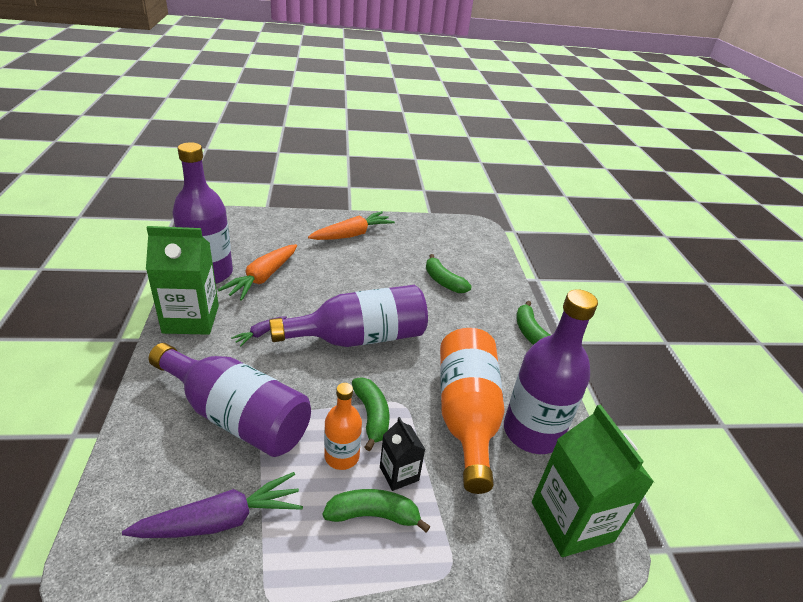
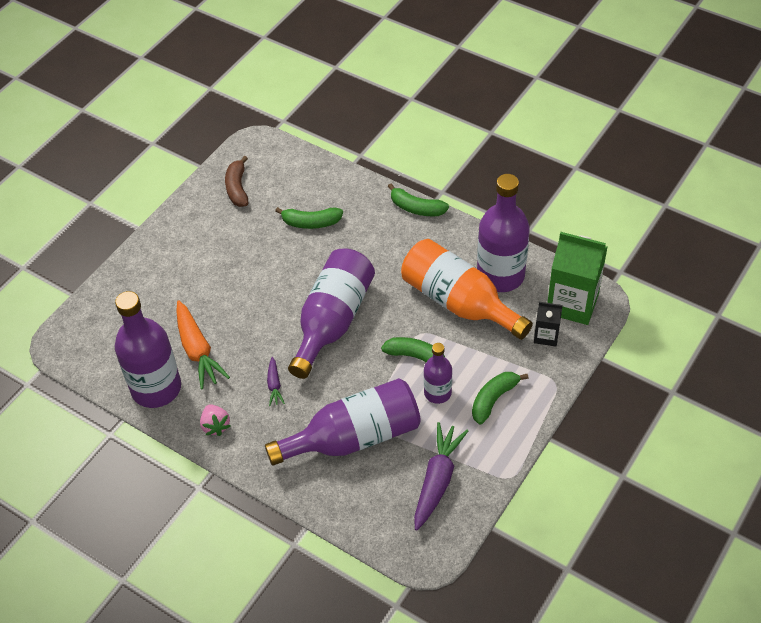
camera: 45 degrees left, 15 degrees up
green carton [146,226,219,335] -> pink strawberry [200,404,230,436]
orange carrot [308,211,395,240] -> none
orange bottle [324,383,362,470] -> purple bottle [424,343,452,404]
black carton [380,417,425,491] -> black carton moved to [534,302,563,347]
none -> brown banana [225,156,248,207]

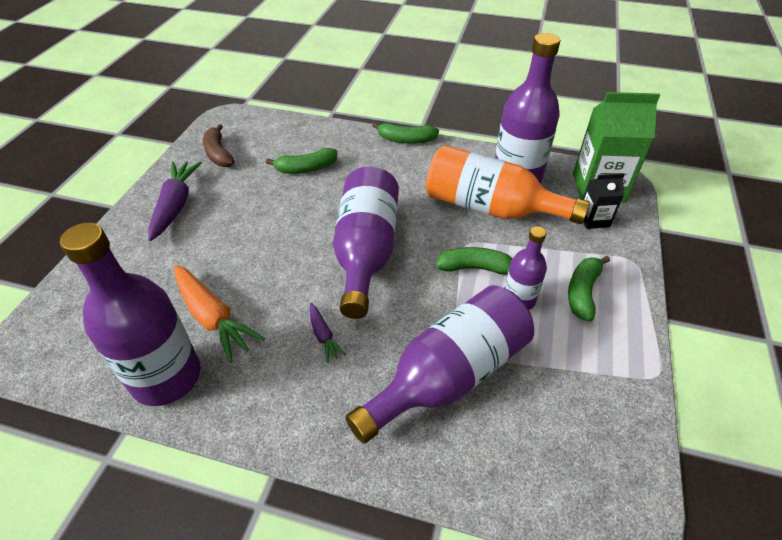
camera: 20 degrees left, 5 degrees down
pink strawberry [200,404,230,436] -> none
purple carrot [414,422,468,531] -> purple carrot moved to [148,161,202,241]

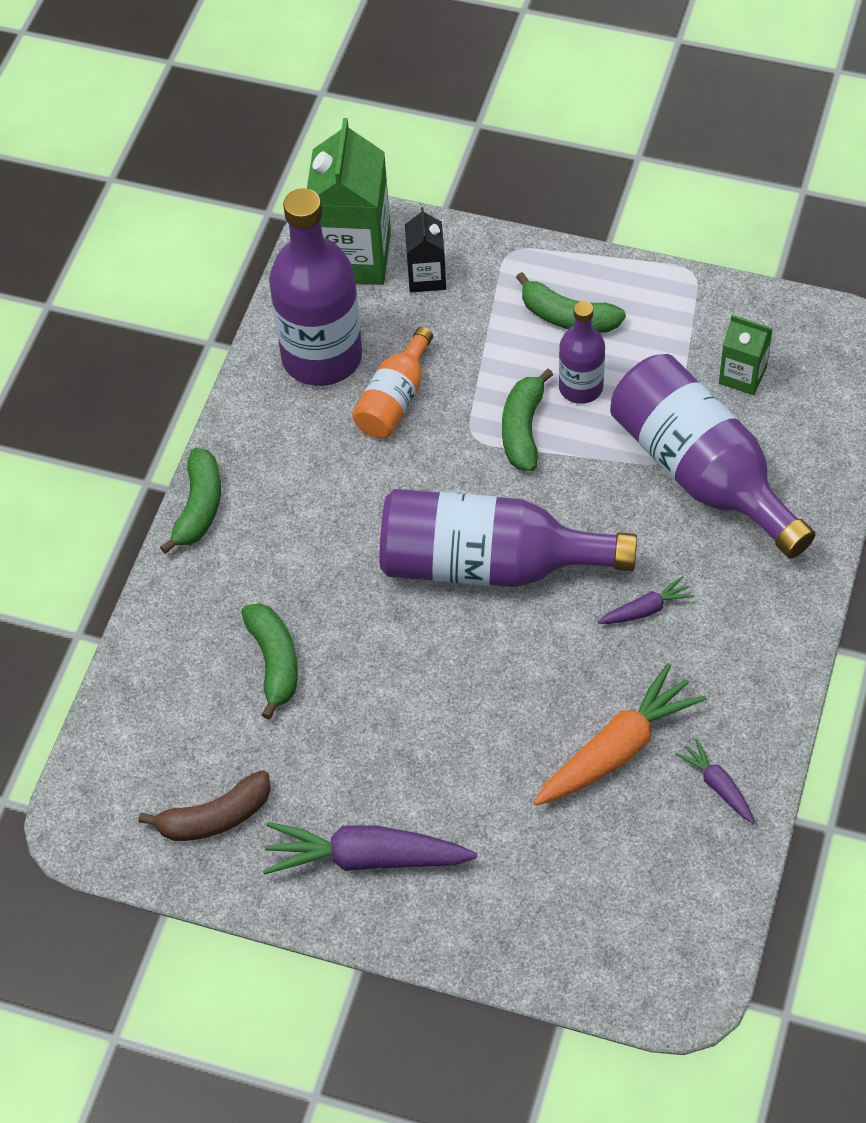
camera: 85 degrees left, 10 degrees up
purple bottle [60,223,201,406] -> purple carrot [675,739,755,823]
orange bottle [426,145,590,224] -> orange bottle [352,327,433,438], size x0.54
none -> green carton [719,315,773,395]

